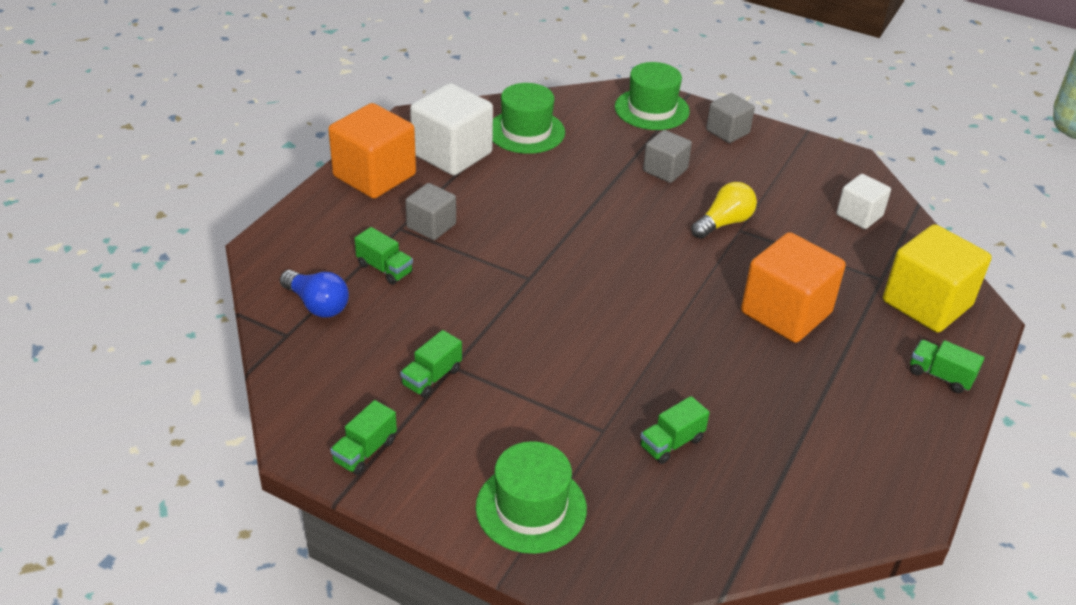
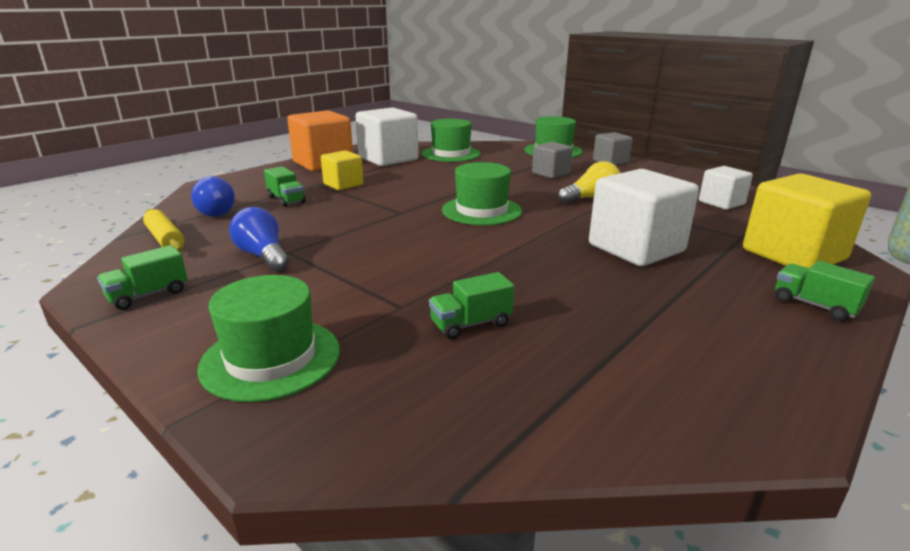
camera: 15 degrees right, 15 degrees down
green truck [400,330,462,398] -> blue light bulb [229,207,289,272]
grey cube [405,183,456,240] -> yellow cube [321,150,363,190]
orange cube [741,232,846,343] -> white cube [589,169,699,266]
none -> yellow rolling pin [143,209,184,252]
none -> green hat [442,162,522,225]

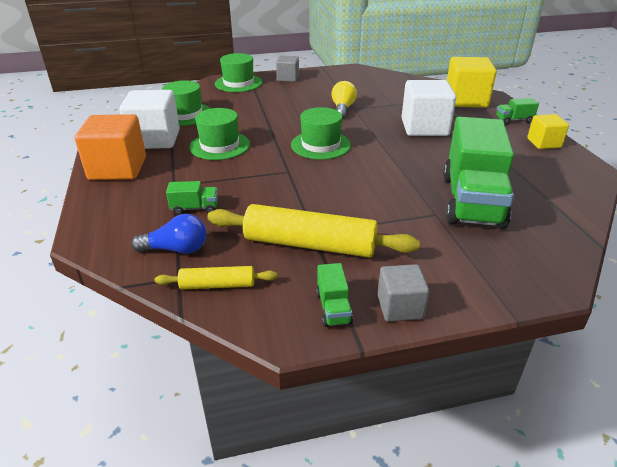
camera: 55 degrees left, 10 degrees up
green hat [197,275,340,402] -> green hat moved to [189,108,250,160]
blue light bulb [229,207,289,272] -> yellow rolling pin [207,204,420,257]
yellow cube [321,150,363,190] -> yellow cube moved to [527,114,569,149]
green truck [429,272,514,339] -> green truck [443,117,514,229], size x2.50
grey cube [532,142,573,179] -> grey cube moved to [377,264,430,322]
white cube [699,166,753,210] -> none

